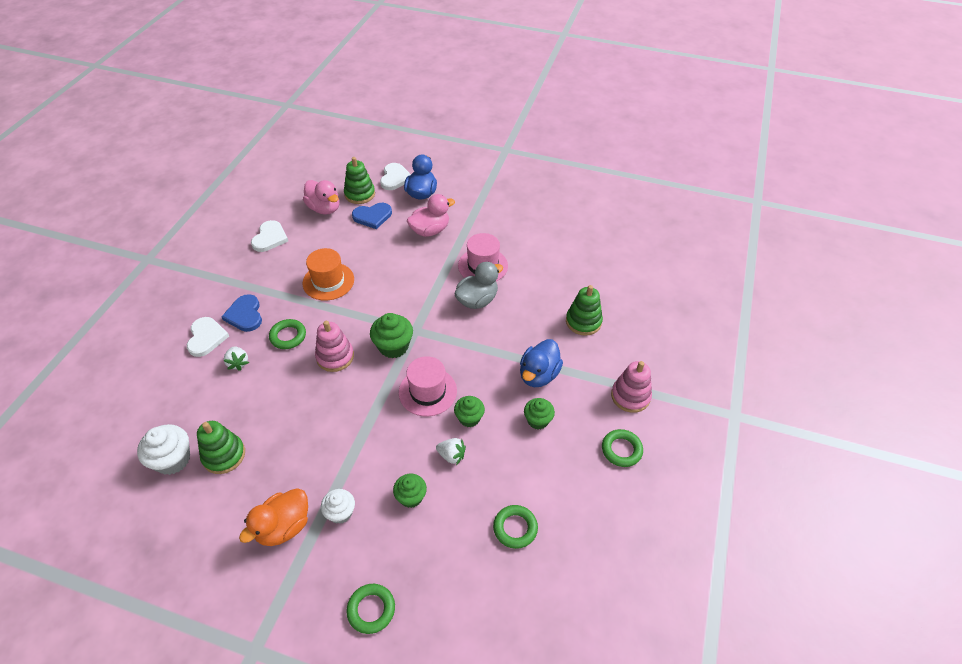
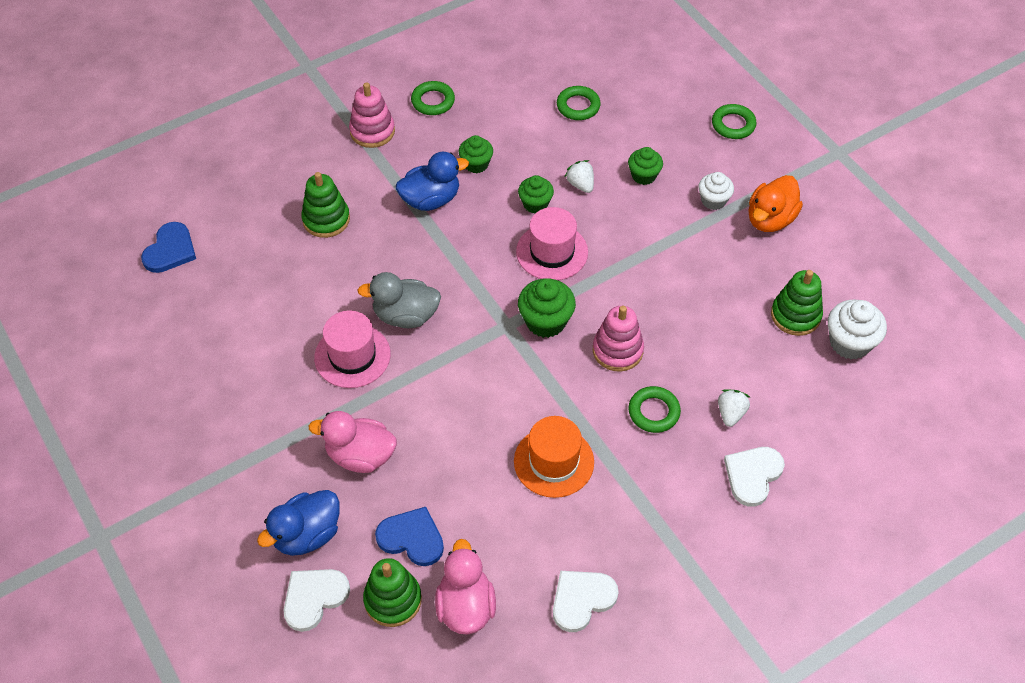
camera: 140 degrees left, 5 degrees up
blue heart [222,294,262,332] -> blue heart moved to [141,222,196,273]
orange duck [239,488,308,546] -> orange duck turned 135 degrees clockwise [748,175,803,232]

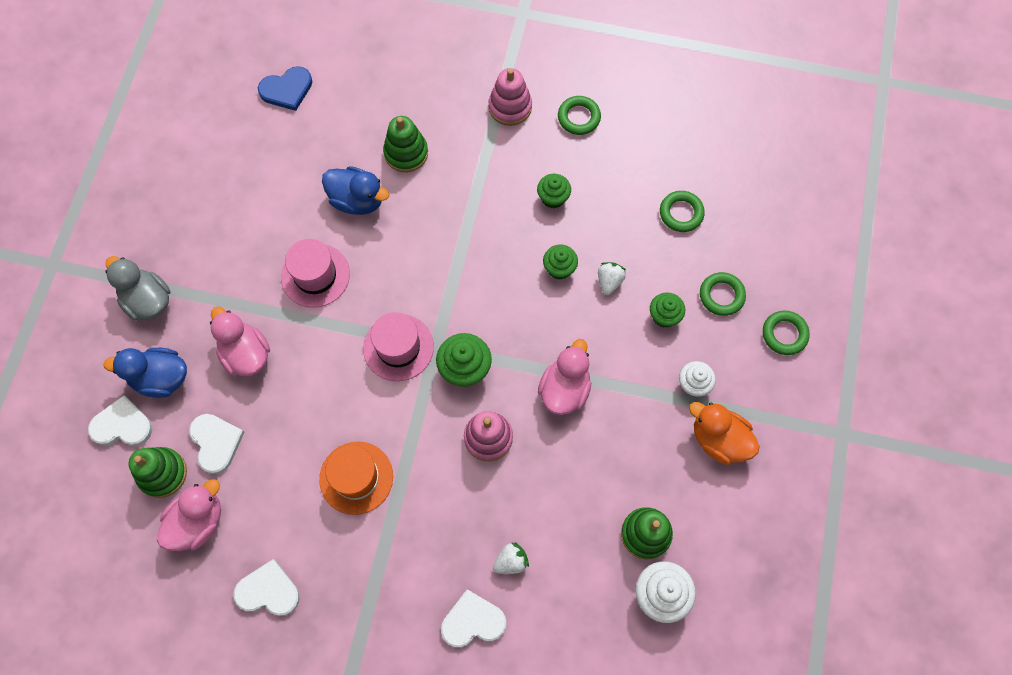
camera: 45 degrees right, 15 degrees up
grey duck [357,272,441,328] -> grey duck moved to [105,256,171,321]
blue heart [375,507,444,566] -> white heart [189,414,244,474]
blue duck [396,152,469,211] -> blue duck moved to [322,166,389,215]
pink hat [516,207,588,280] -> pink hat moved to [363,312,434,381]
green ring [628,386,681,433] -> green ring moved to [700,272,746,316]
orange duck [748,175,803,232] -> orange duck turned 45 degrees clockwise [689,402,760,465]
none -> pink duck [538,339,591,415]

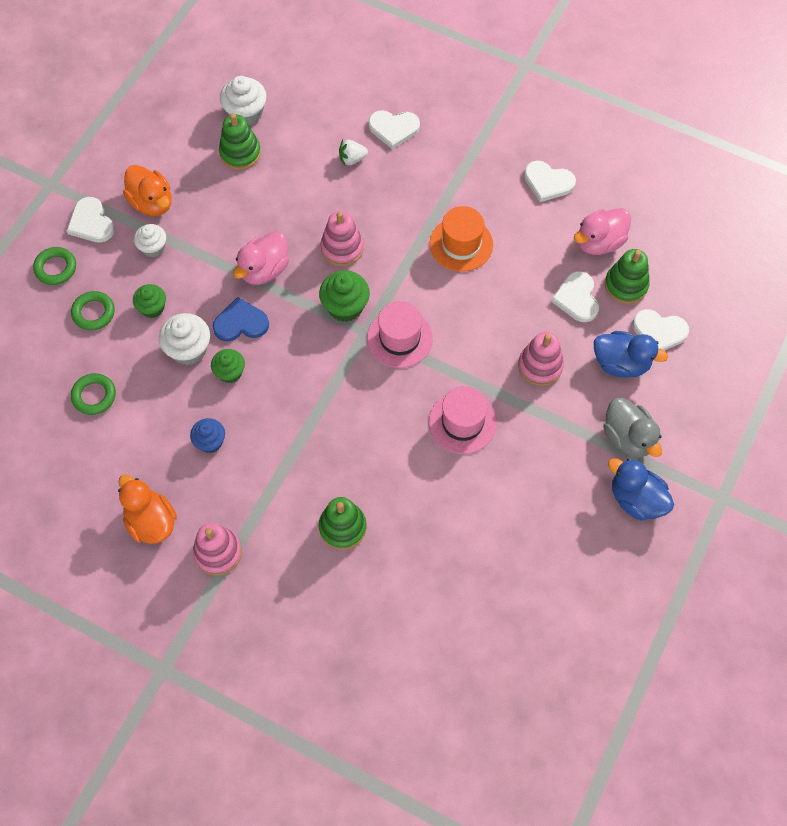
camera: 165 degrees left, 5 degrees down
pink duck [210,306,270,377] -> pink stacking toy [518,331,564,386]
blue heart [258,66,312,111] -> blue heart moved to [213,297,269,342]
blue duck [322,166,389,215] -> blue duck moved to [608,458,674,521]
green cupcake [537,174,571,208] -> blue cupcake [190,418,225,453]
green ring [558,96,601,135] -> orange duck [118,474,177,544]
white strawberry [598,262,626,295] -> white cupcake [159,313,210,365]
none -> white heart [66,197,115,243]

